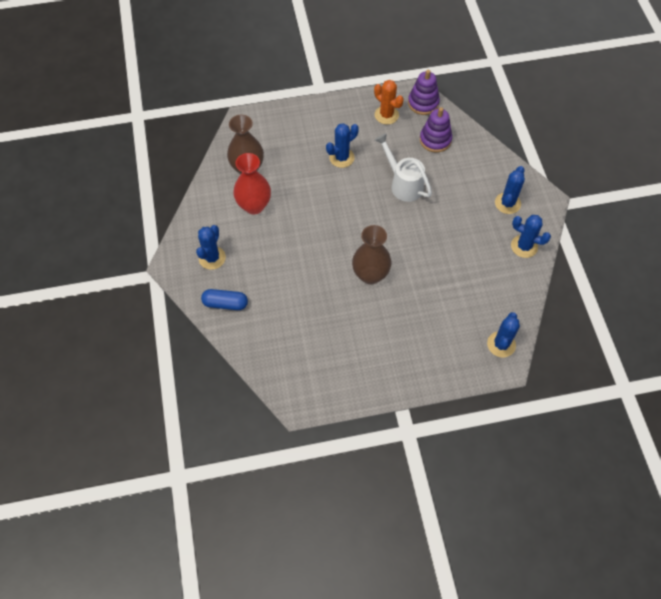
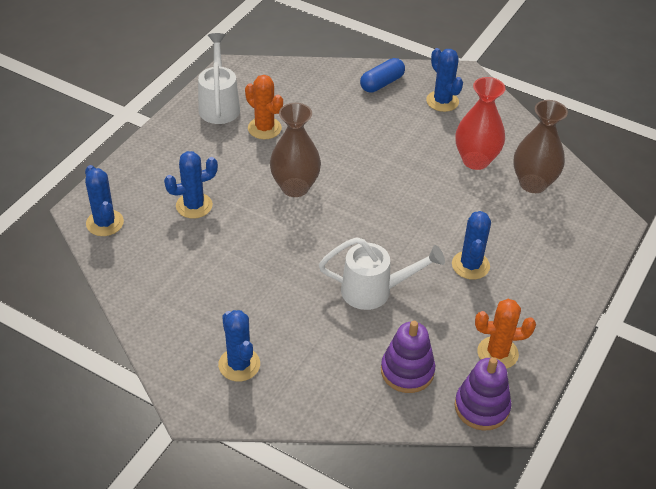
camera: 130 degrees right, 15 degrees down
blue cactus [511,215,551,258] -> blue cactus moved to [164,151,218,219]
none -> white watering can [198,33,240,124]
none -> orange cactus [245,75,283,139]

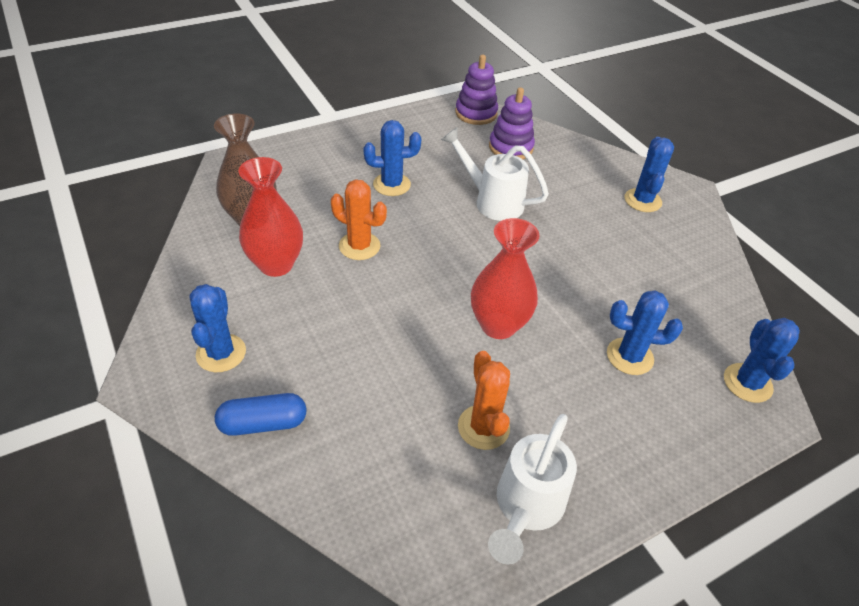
camera: 150 degrees left, 0 degrees up
brown vase [270,103,321,197] -> red vase [471,218,540,339]
blue cactus [452,211,491,280] -> blue cactus turned 45 degrees clockwise [363,120,421,196]
orange cactus [475,299,536,369] -> orange cactus moved to [331,179,387,260]

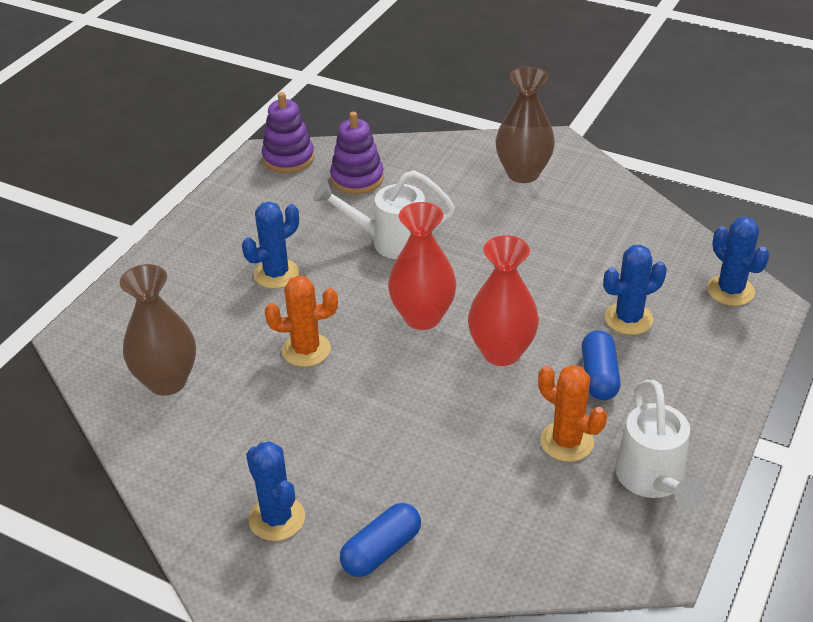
camera: 30 degrees left, 5 degrees down
red vase [239,157,303,277] -> red vase moved to [388,202,456,330]
blue cactus [624,137,674,212] -> brown vase [496,66,555,183]
none -> blue capsule [582,330,620,400]

